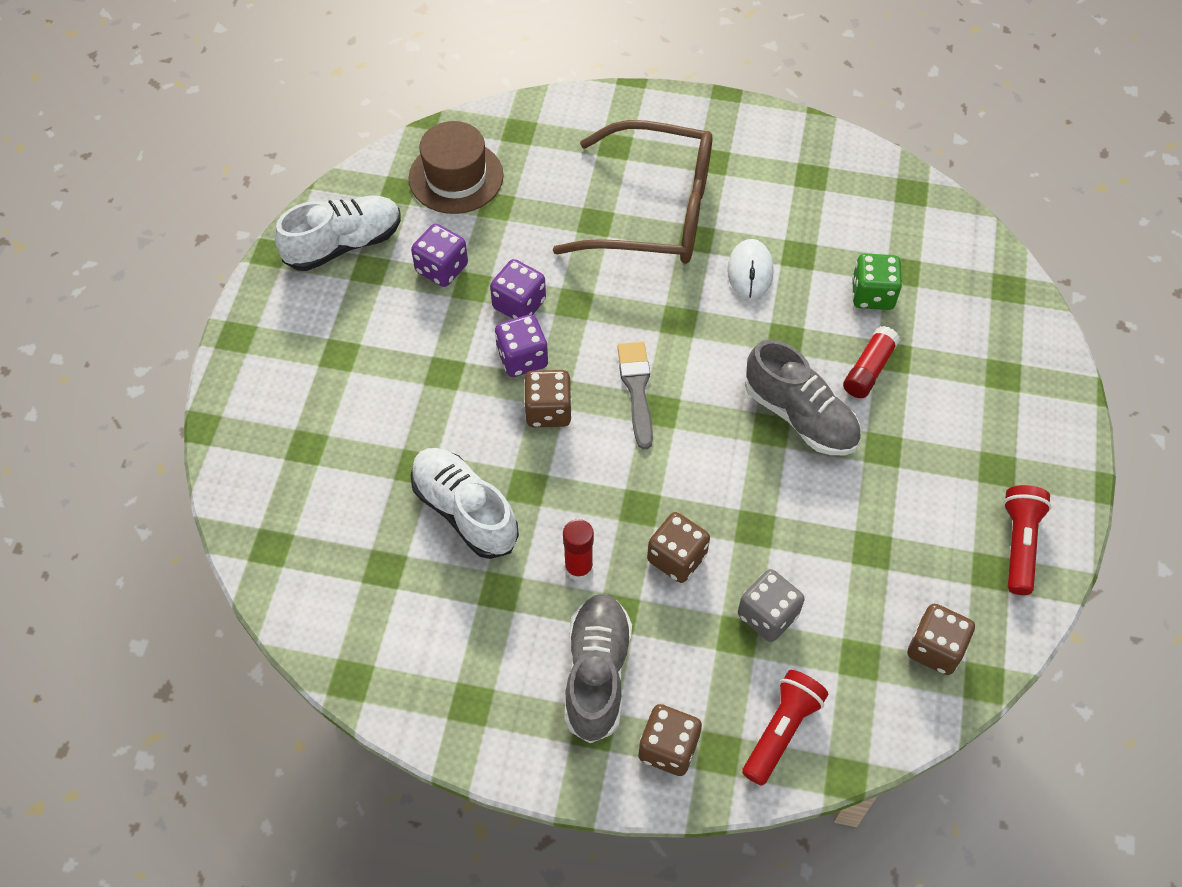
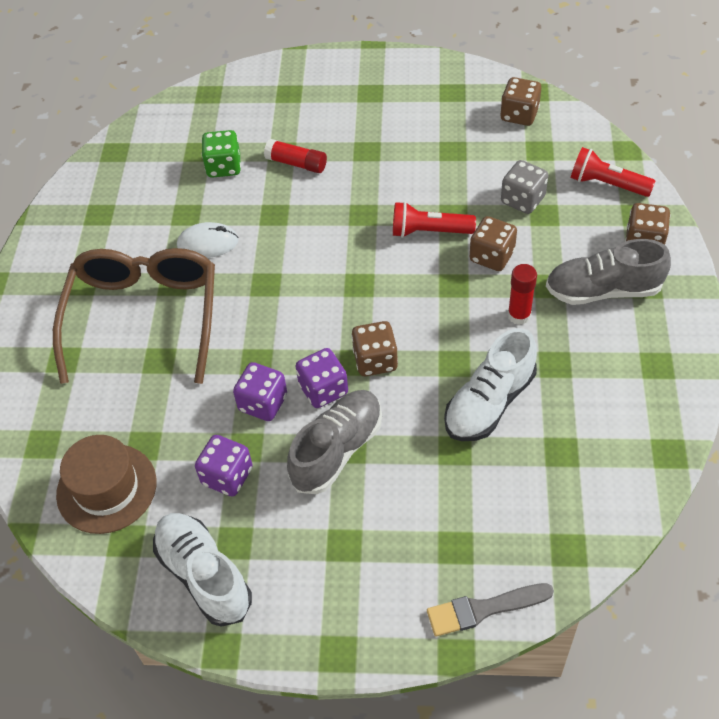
camera: 95 degrees left, 5 degrees down
grey brush [617,342,653,449] -> grey brush moved to [427,583,554,637]
grey shoe [745,339,861,455] -> grey shoe moved to [287,390,382,494]
red flashlight [1003,485,1051,595] -> red flashlight moved to [393,202,476,238]

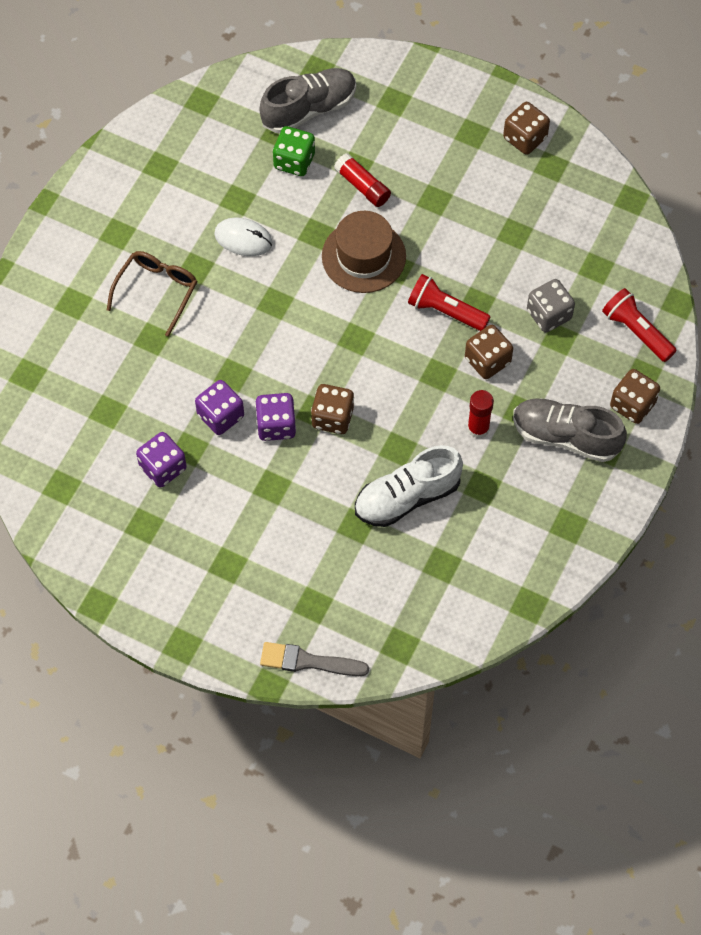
camera: 20 degrees right, 10 degrees up
brown glasses [53,248,215,384] -> brown glasses [107,251,197,337], size x0.53
brown hat [56,435,156,534] -> brown hat moved to [322,211,406,293]
white shoe [153,513,252,627] -> none
grey shoe [287,390,382,494] -> grey shoe moved to [259,68,356,133]
brown dice [500,77,541,126] -> brown dice moved to [503,102,550,155]

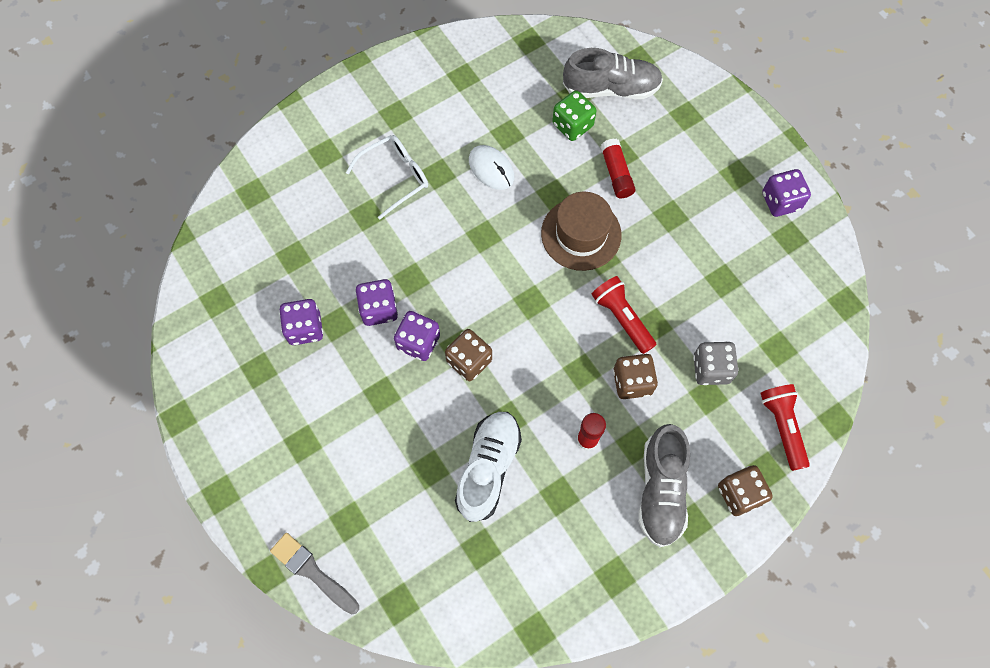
camera: 30 degrees right, 5 degrees up
brown glasses [107,251,197,337] -> white glasses [346,135,428,219]
white shoe [355,445,463,527] -> white shoe turned 105 degrees clockwise [455,412,522,522]
brown dice [503,102,550,155] -> purple dice [762,169,811,217]
grey shoe [513,398,627,462] -> grey shoe turned 135 degrees counterclockwise [638,424,690,547]

